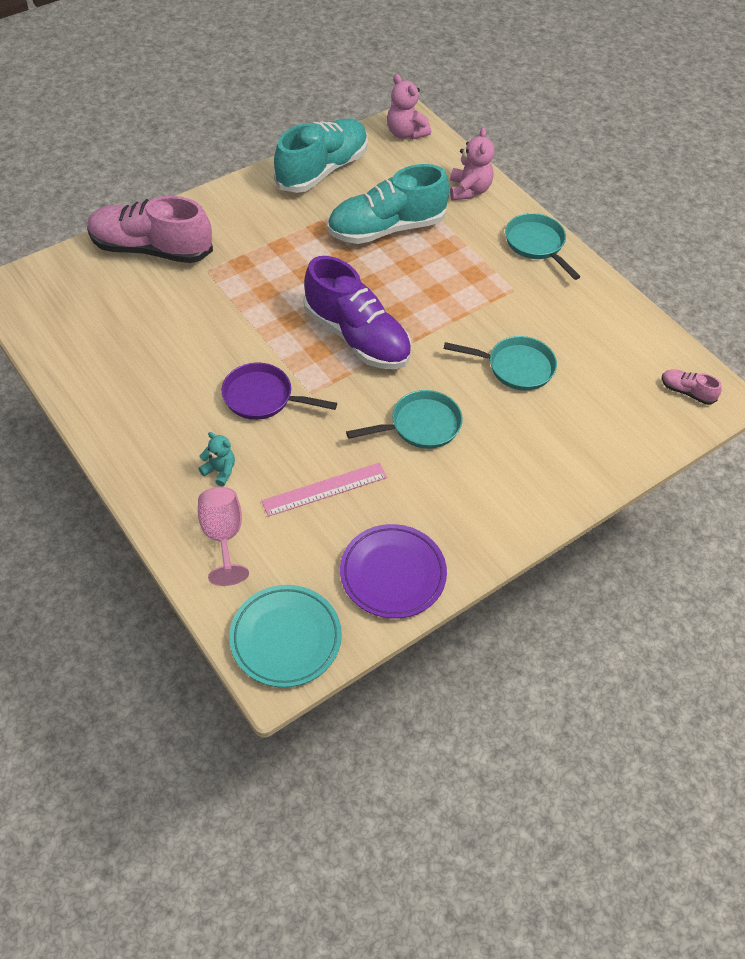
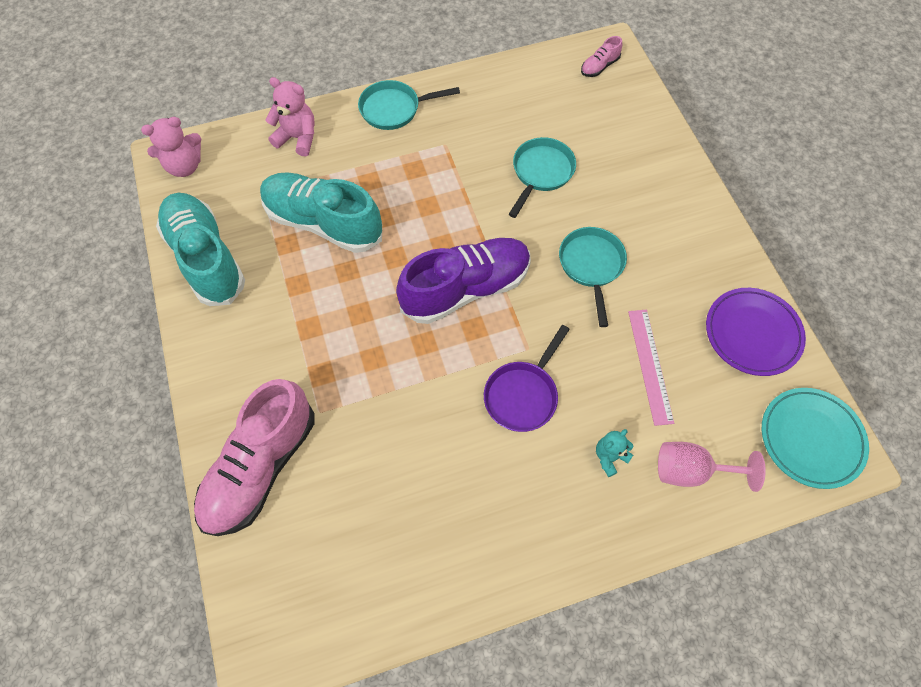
camera: 70 degrees left, 10 degrees up
turquoise shoe [327,164,450,244] -> turquoise shoe turned 120 degrees clockwise [260,172,382,253]

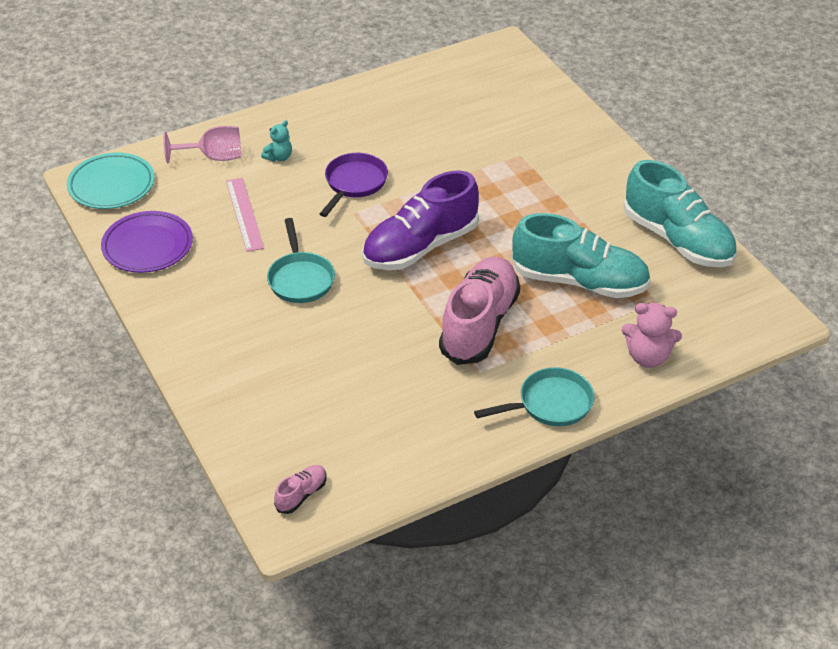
camera: 170 degrees right, 20 degrees down
pink teddy bear [141,117,201,177] -> none
pink shoe [194,379,315,536] -> pink shoe moved to [439,256,520,365]
turquoise pan [509,137,576,218] -> none

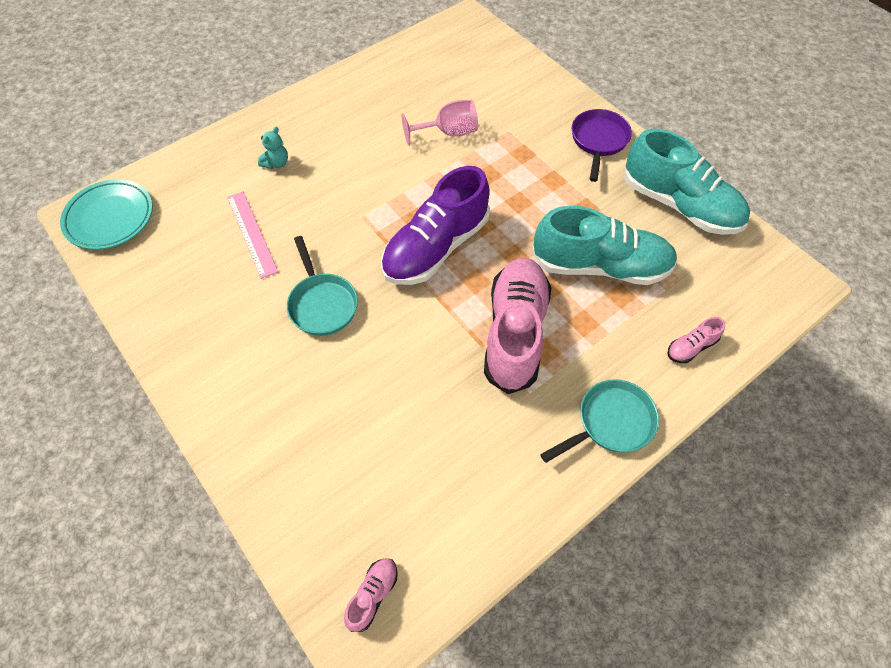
camera: 10 degrees left, 15 degrees up
purple plate [101,211,193,273] -> none
pink goblet [163,126,241,163] -> pink goblet moved to [401,100,478,145]
purple pan [320,153,388,217] -> purple pan moved to [572,109,632,182]
pink teddy bear [622,303,682,368] -> pink shoe [667,317,725,363]

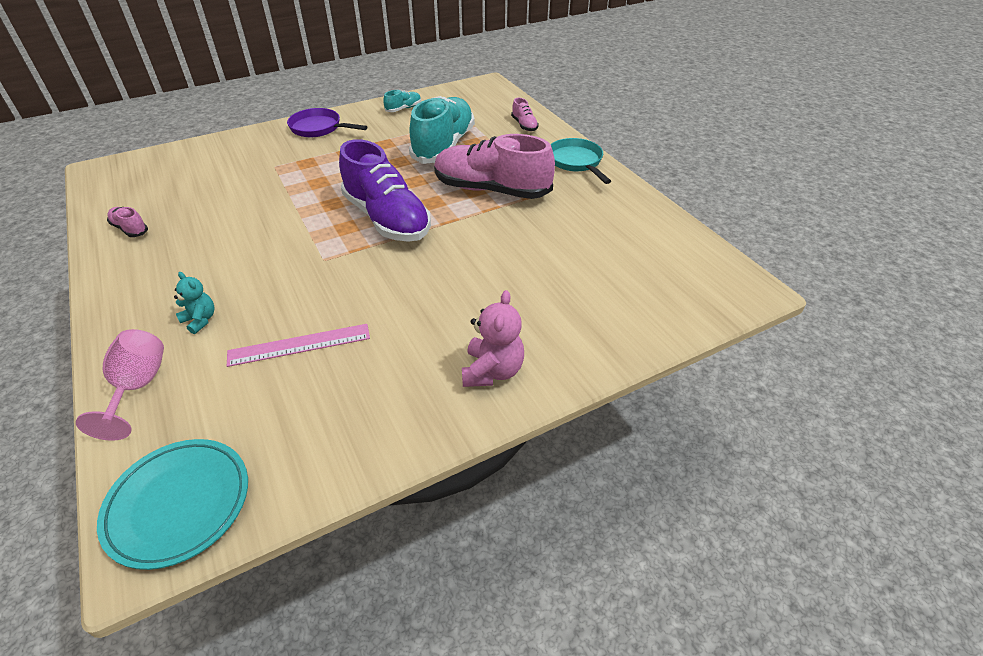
camera: 80 degrees left, 15 degrees down
turquoise pan [287,236,358,336] -> none
pink shoe [344,558,398,632] -> pink shoe moved to [107,207,148,237]
pink goblet [401,100,478,145] -> pink goblet moved to [76,329,164,441]
turquoise shoe [624,129,750,235] -> turquoise shoe [383,90,421,112], size x0.42
none -> pink teddy bear [462,290,524,387]

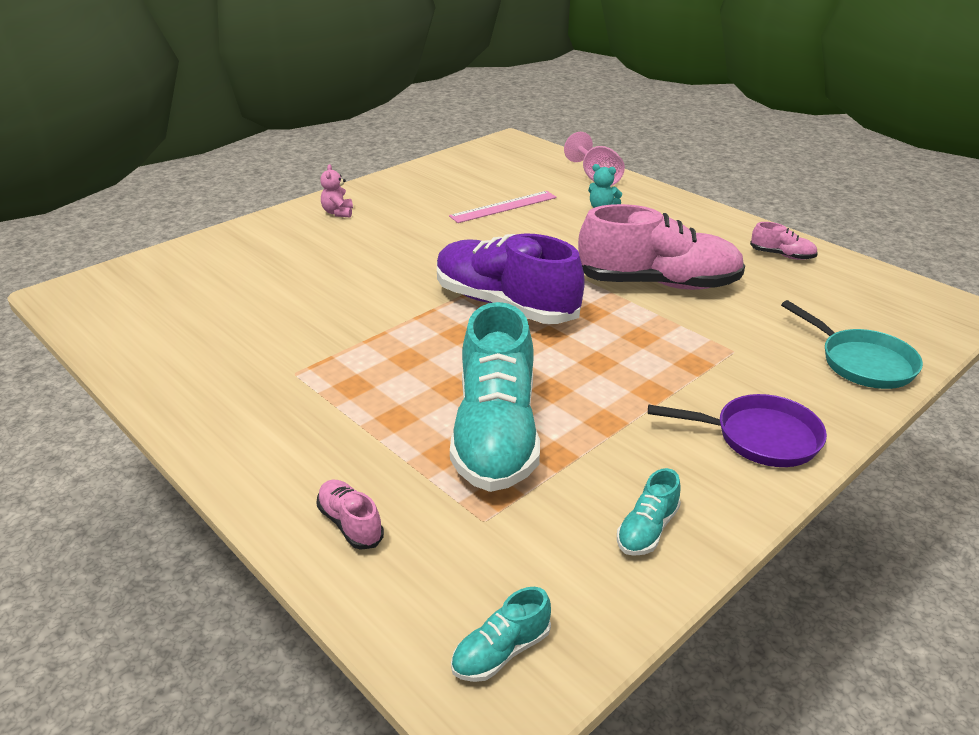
camera: 165 degrees right, 10 degrees down
turquoise plate [97,439,248,570] -> none
pink shoe [434,134,555,199] -> pink shoe moved to [578,204,745,290]
pink teddy bear [462,290,524,387] -> pink teddy bear [320,164,353,217], size x0.63
turquoise pan [551,138,611,184] -> turquoise pan moved to [781,300,923,389]
none -> turquoise shoe [451,587,551,682]

